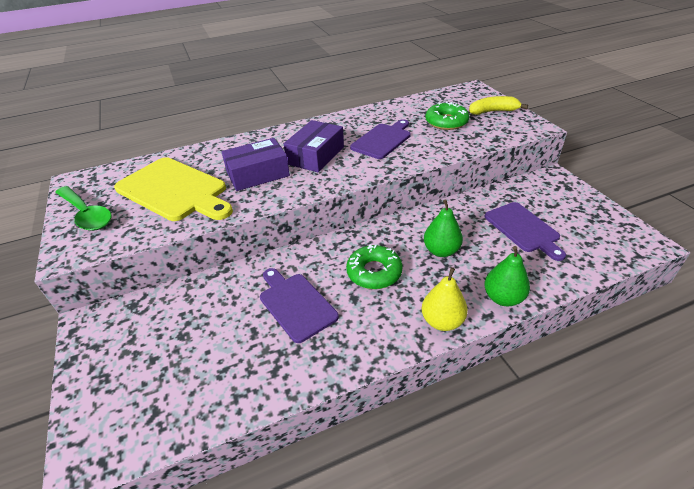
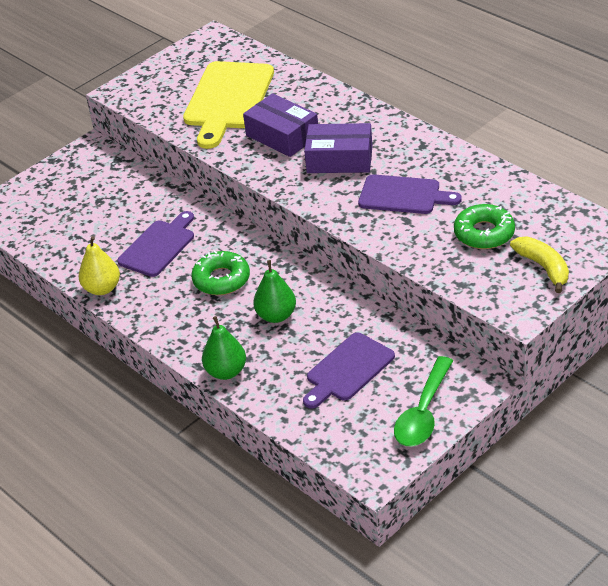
camera: 70 degrees right, 0 degrees up
green spoon [55,186,112,231] -> green spoon moved to [394,356,453,447]
yellow pear [422,267,468,331] -> yellow pear moved to [78,236,120,295]

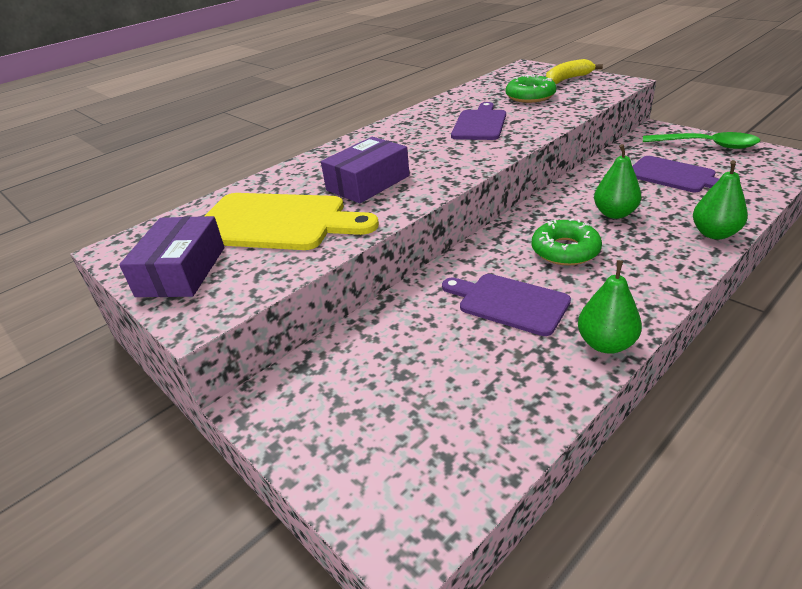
camera: 90 degrees left, 5 degrees down
yellow pear [78,236,120,295] -> green pear [578,260,642,354]
purple box [304,123,373,173] -> purple box moved to [119,216,225,297]

